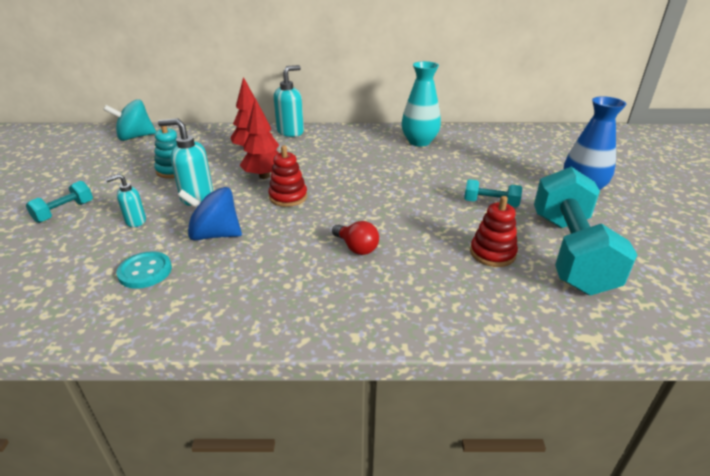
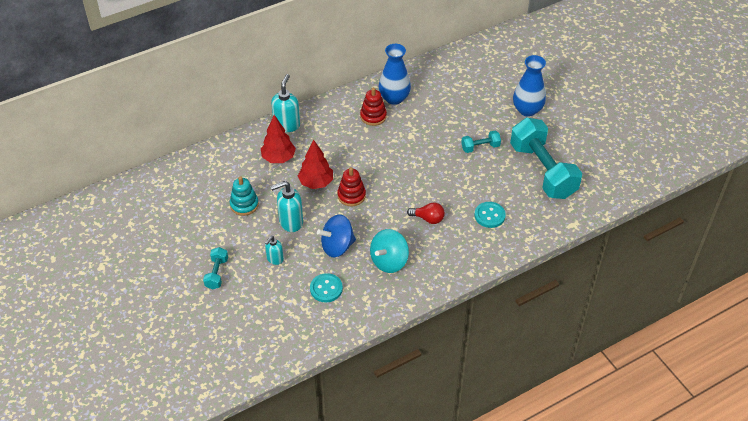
camera: 30 degrees left, 15 degrees up
turquoise spinning top [103,99,156,141] -> turquoise spinning top moved to [370,229,409,273]
turquoise vase [401,61,441,147] -> blue vase [379,44,411,105]
red stacking toy [470,196,518,267] -> red stacking toy moved to [360,88,387,126]
none -> turquoise button [475,202,506,228]

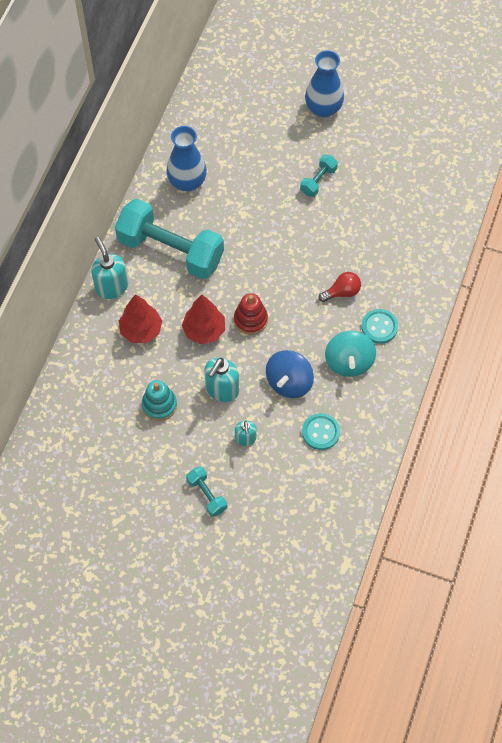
camera: 40 degrees left, 15 degrees up
red stacking toy [360,88,387,126] -> none
turquoise button [475,202,506,228] -> turquoise button moved to [361,309,398,344]
turquoise dumbbell [510,117,582,199] -> turquoise dumbbell moved to [115,199,224,279]

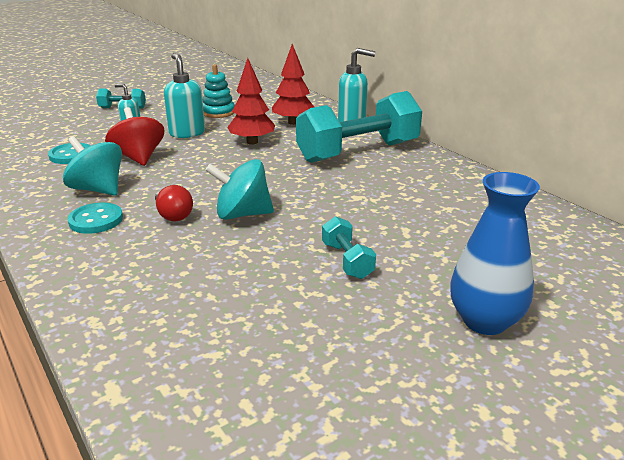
camera: 125 degrees right, 35 degrees down
blue vase [166,126,207,191] -> none
red stacking toy [234,293,268,335] -> none
blue spinning top [266,350,314,398] -> red spinning top [105,107,164,166]
red light bulb [319,272,361,302] -> red light bulb turned 45 degrees counterclockwise [155,185,193,221]
none -> turquoise spinning top [205,159,274,220]

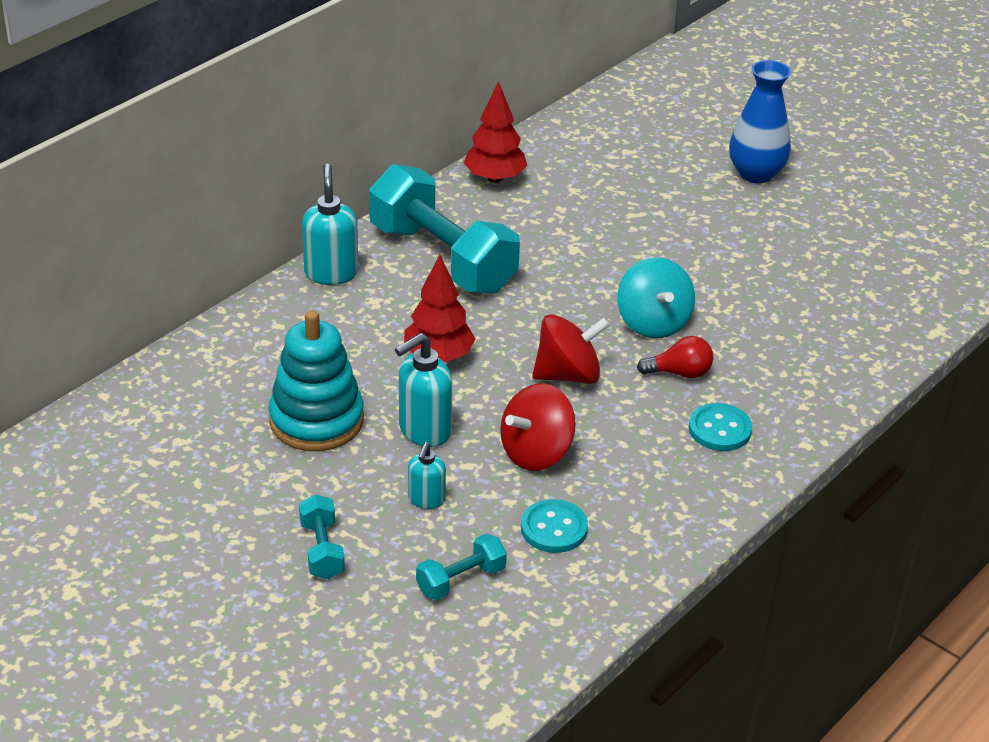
camera: 105 degrees left, 10 degrees up
turquoise spinning top [63,136,122,196] -> none
red light bulb [155,185,193,221] -> red light bulb turned 45 degrees clockwise [637,336,713,378]
turquoise stacking toy [203,64,235,118] -> turquoise stacking toy [268,310,364,451], size x1.60
red tree [272,44,314,125] -> red tree moved to [464,81,527,183]
turquoise dumbbell [322,216,376,279] -> turquoise dumbbell moved to [416,534,507,600]
none -> red spinning top [532,314,610,384]

